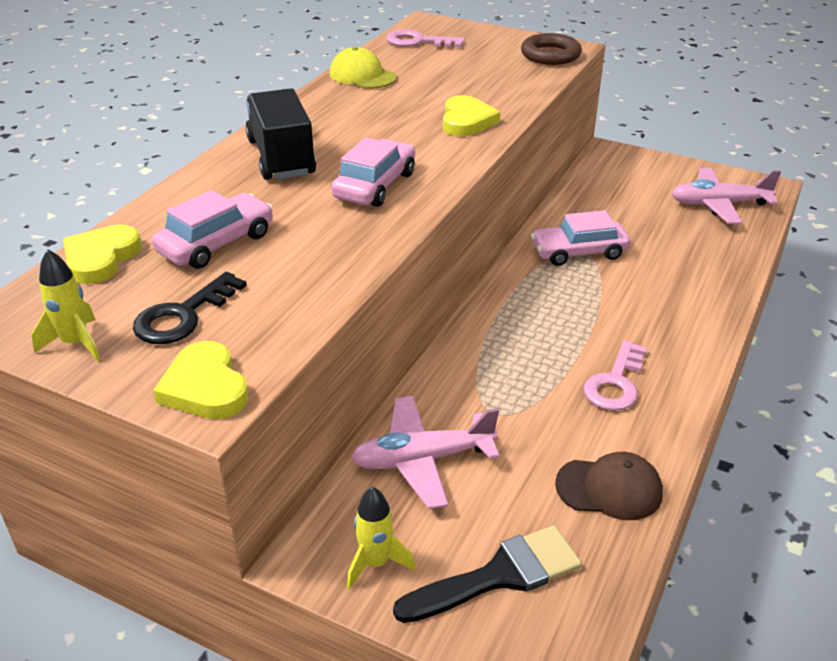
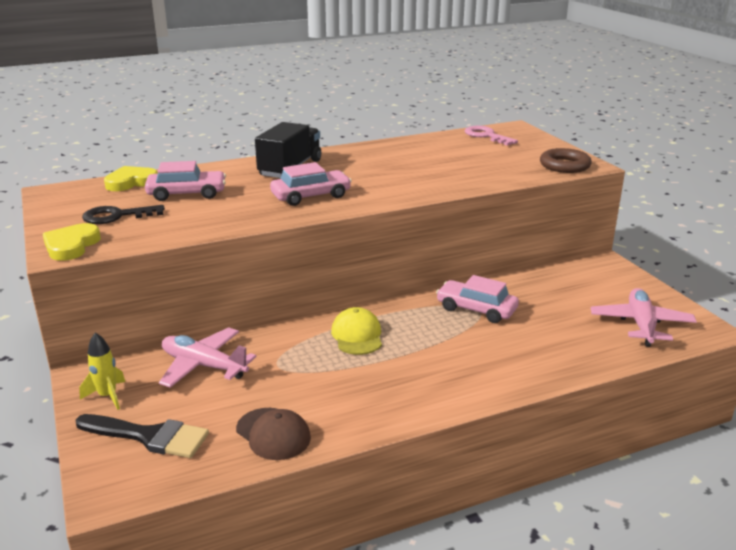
camera: 40 degrees right, 10 degrees down
yellow rocket [32,249,100,361] -> none
yellow cap [330,47,397,89] -> yellow cap moved to [331,307,382,355]
yellow heart [443,95,500,136] -> none
pink key [583,340,647,411] -> none
pink plane [671,168,781,224] -> pink plane turned 60 degrees clockwise [591,288,697,347]

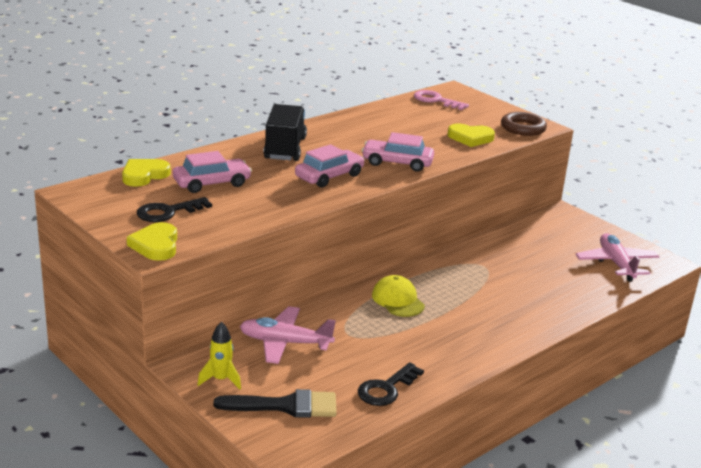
camera: 20 degrees left, 0 degrees up
brown cap [236,408,311,460] -> black key [358,362,424,406]
pink car [436,275,519,323] -> pink car moved to [362,132,434,172]
none -> yellow heart [448,124,495,147]

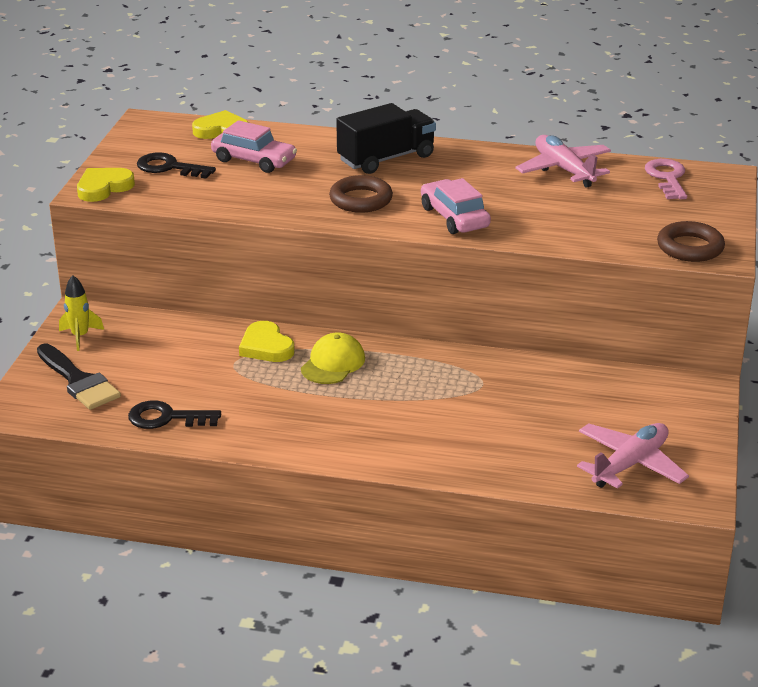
camera: 55 degrees right, 5 degrees up
pink plane [240,306,336,364] -> pink plane moved to [515,135,611,188]
pink car [295,144,365,188] -> brown ring [329,175,393,213]
yellow heart [448,124,495,147] -> yellow heart moved to [239,321,295,362]

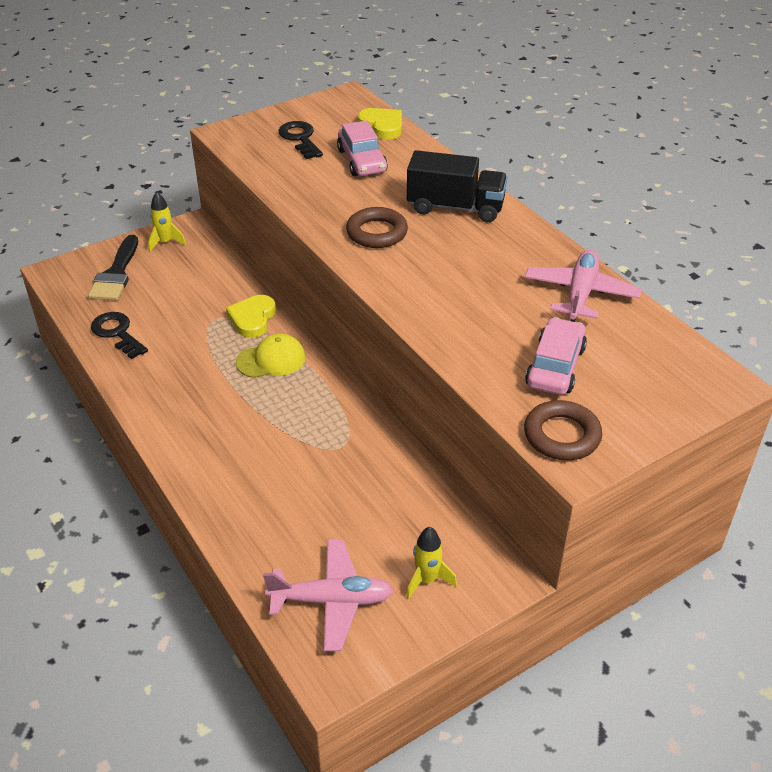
camera: 45 degrees right, 10 degrees up
yellow heart [77,168,135,202] -> none
pink car [421,178,491,234] -> pink car moved to [525,317,587,395]
pink key [645,159,687,199] -> none
none -> yellow rocket [406,527,457,599]

